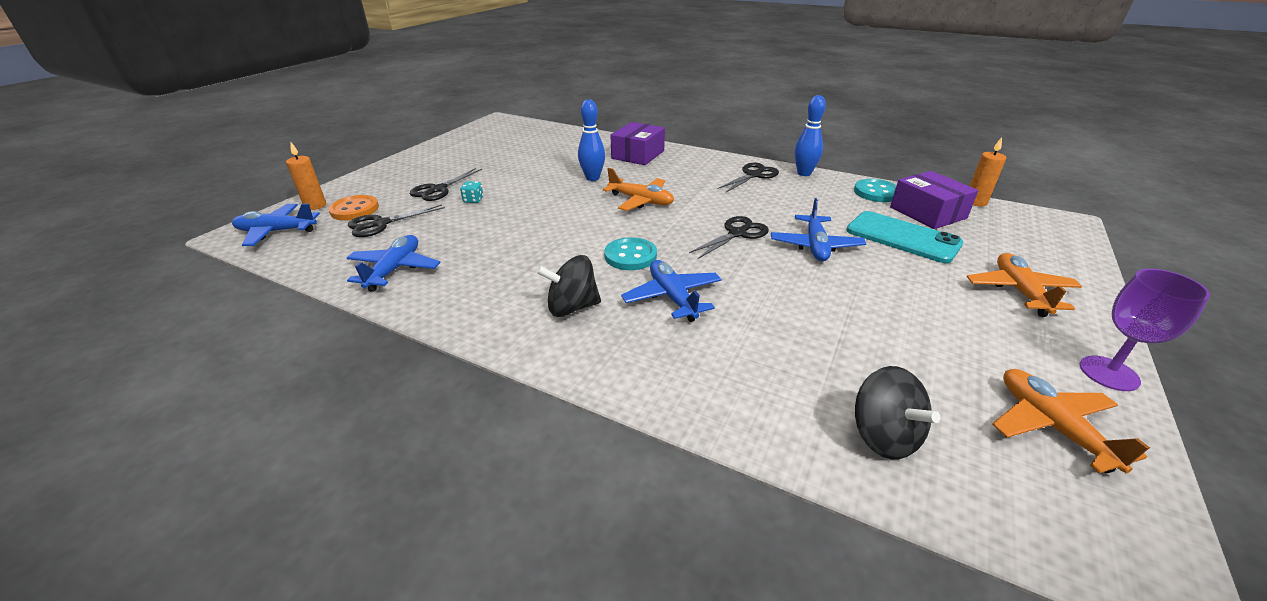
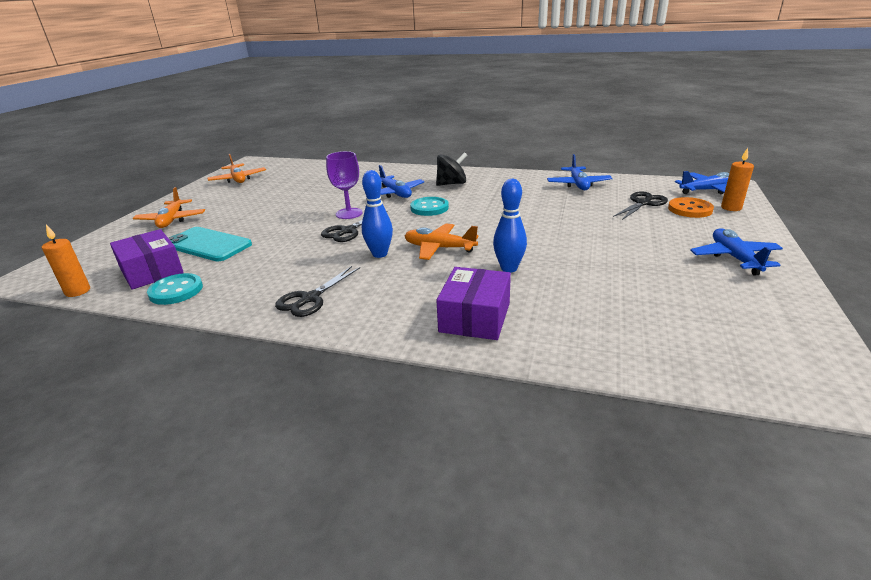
camera: 170 degrees right, 5 degrees down
black scissors [410,168,482,201] -> none
turquoise dice [460,181,483,203] -> none
blue plane [771,198,866,261] -> blue plane moved to [690,228,783,276]
blue bowling pin [794,95,826,176] -> blue bowling pin moved to [362,170,393,258]
black spinning top [855,366,940,459] -> none
purple goblet [1080,269,1210,391] -> purple goblet moved to [326,151,363,219]

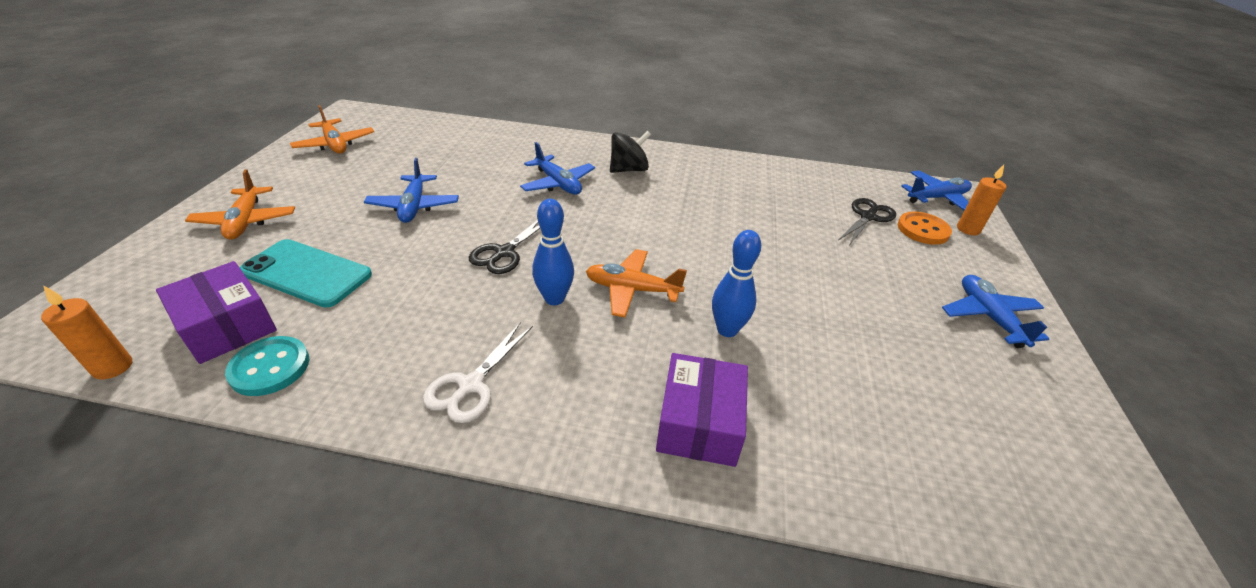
camera: 10 degrees left, 10 degrees up
black scissors [275,266,360,317] -> white scissors [423,322,533,423]
purple goblet [326,151,363,219] -> none
turquoise button [410,197,449,216] -> none
blue plane [547,154,612,190] -> blue plane moved to [364,158,459,223]

